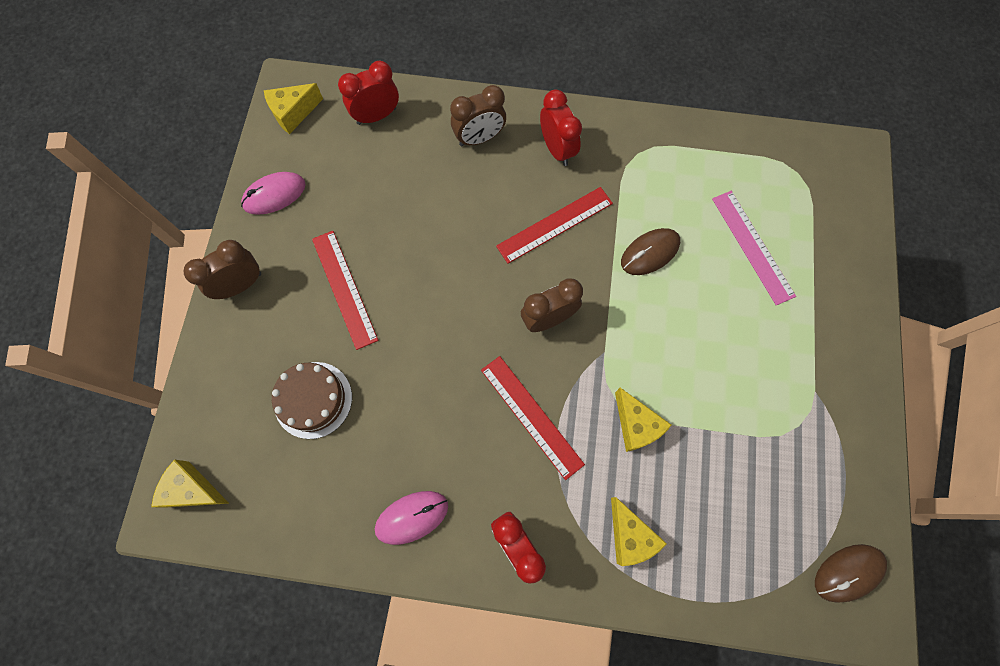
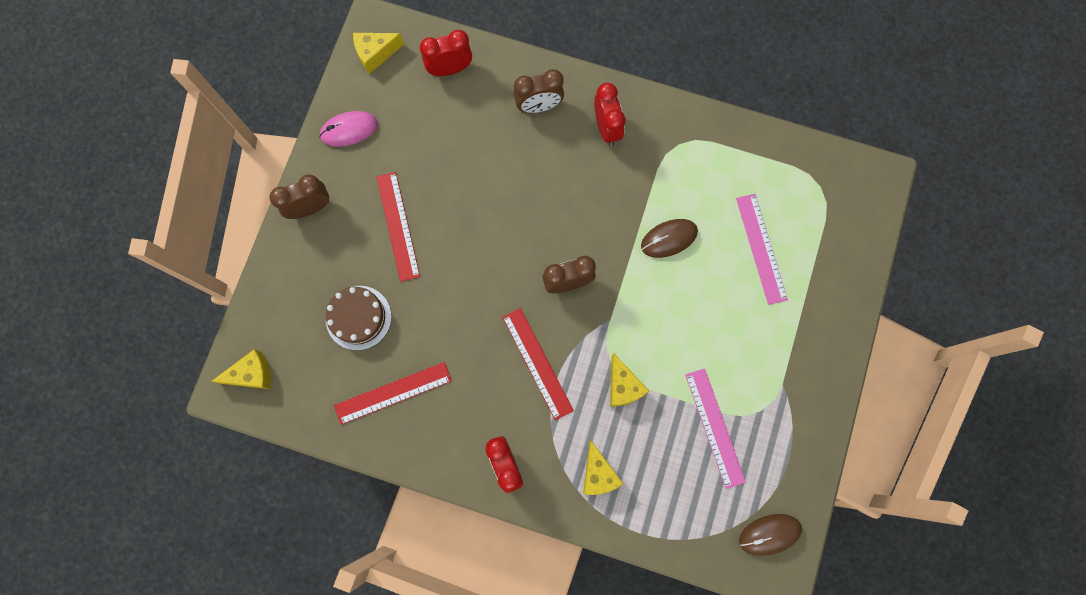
camera: 10 degrees right, 5 degrees up
yellow cheese [151,460,230,507] -> yellow cheese turned 135 degrees clockwise [211,349,271,389]
pink mouse [375,491,448,545] -> none
red ruler [496,187,613,264] -> red ruler moved to [334,362,452,425]
none -> pink ruler [685,368,746,489]

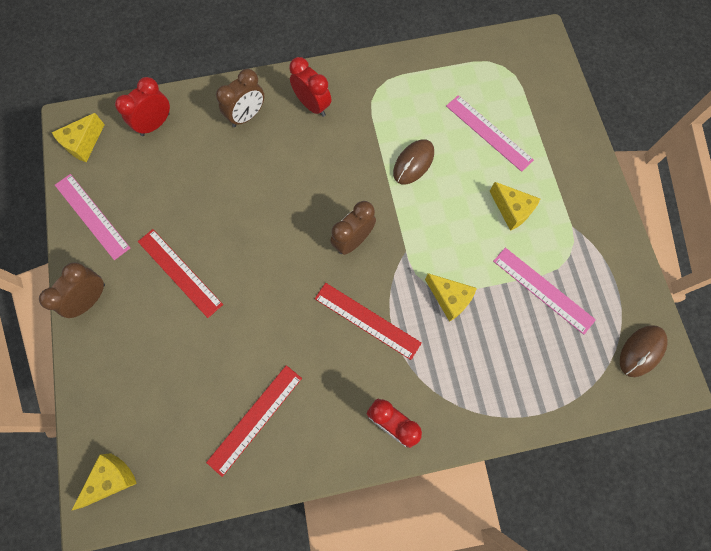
camera: 30 degrees left, 5 degrees down
pink mouse [319,111,378,147] -> pink ruler [55,174,130,260]
brown cake [326,286,391,350] -> none
yellow cheese [583,441,624,495] -> yellow cheese moved to [490,182,540,231]

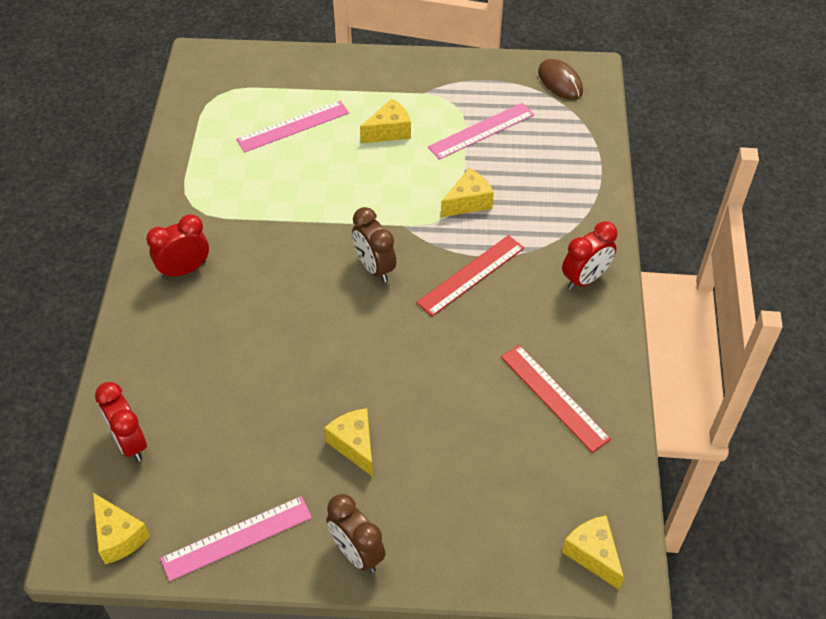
camera: 75 degrees left, 20 degrees down
red ruler [138,229,223,318] -> yellow cheese [324,408,373,477]
brown clock [216,69,264,127] -> none
brown mouse [393,139,434,184] -> none

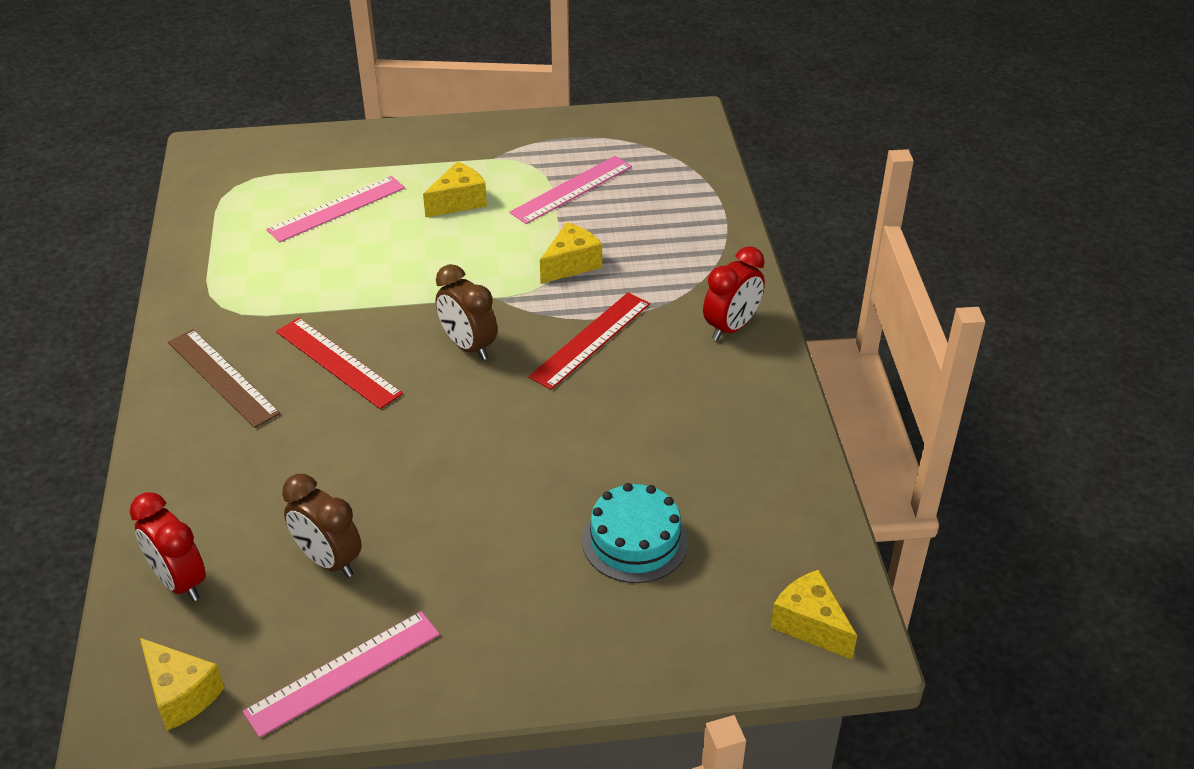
camera: 10 degrees left, 10 degrees down
red clock [146,214,209,279] -> brown ruler [168,329,281,428]
yellow cheese [324,408,373,477] -> none
brown clock [326,494,386,573] -> brown clock moved to [282,474,362,577]
red ruler [501,345,611,453] -> red ruler moved to [276,318,403,409]
brown mouse [538,59,583,100] -> none
none -> turquoise cake [582,483,688,583]

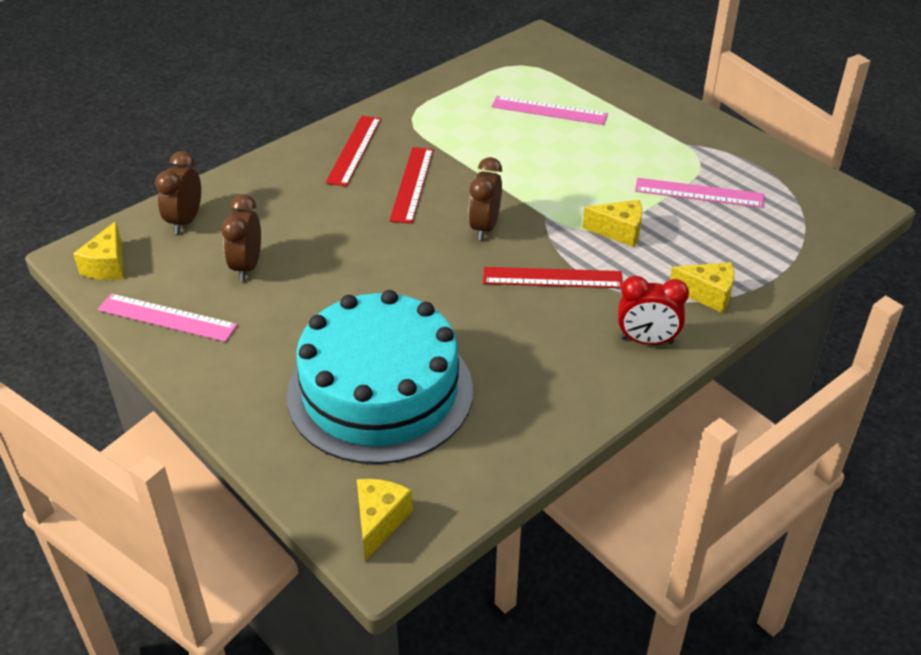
camera: 55 degrees right, 0 degrees up
red clock [130,492,206,601] -> brown clock [155,151,201,234]
brown ruler [168,329,281,428] -> red ruler [325,116,381,186]
yellow cheese [423,162,487,218] -> yellow cheese moved to [670,262,734,313]
turquoise cake [582,483,688,583] -> turquoise cake [287,290,473,464], size x2.12

